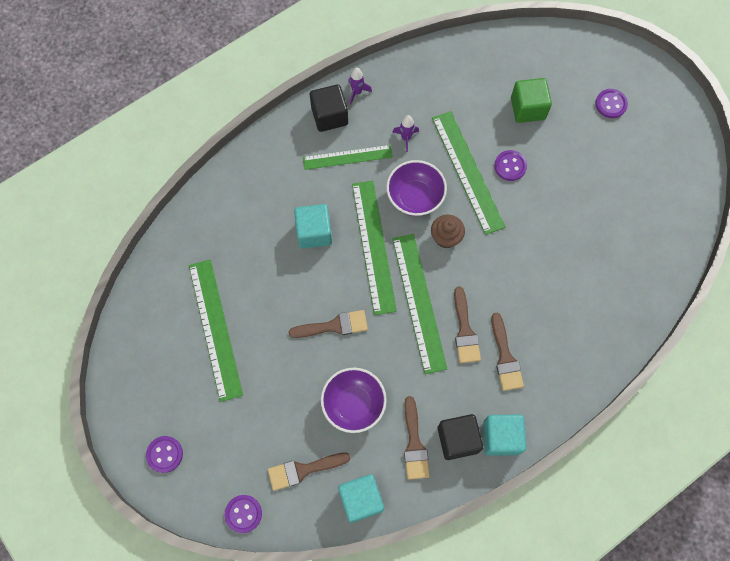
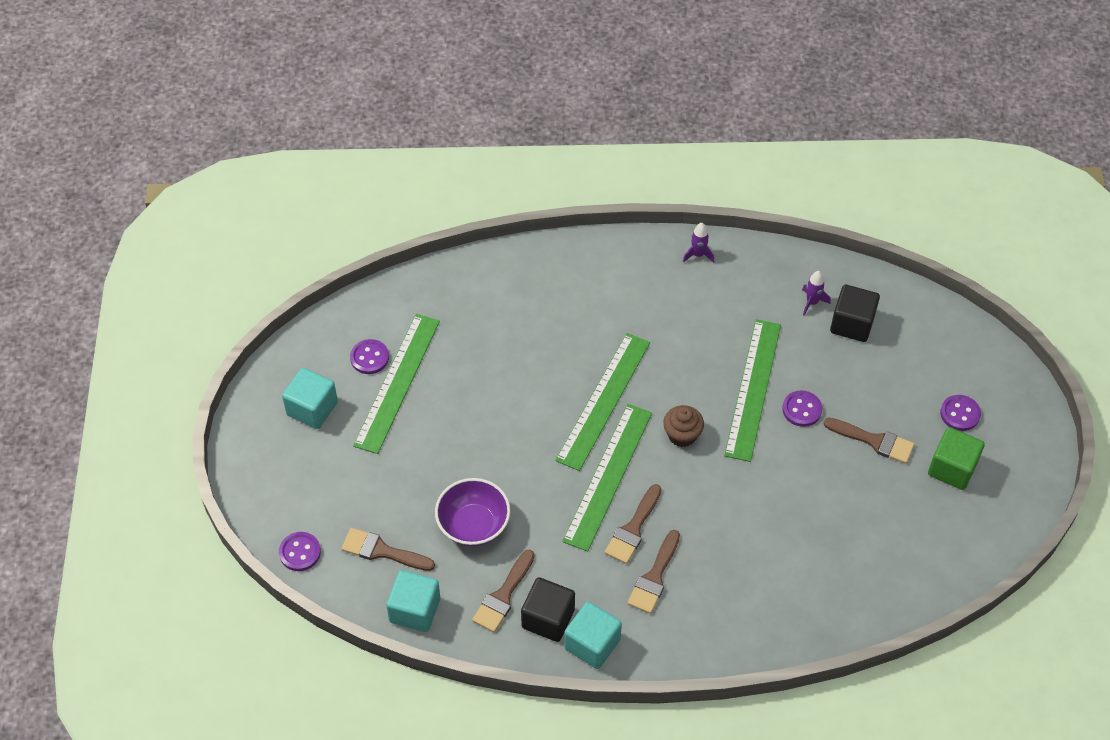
camera: 35 degrees right, 15 degrees down
purple button [146,436,183,473] -> purple button moved to [350,339,389,374]
brown brush [289,310,368,338] -> brown brush moved to [824,417,915,464]
turquoise cube [294,204,332,249] -> turquoise cube moved to [282,368,338,429]
green ruler [303,145,393,170] -> none
black cube [310,84,348,132] -> black cube moved to [830,285,880,342]
purple bowl [386,160,447,216] -> none
purple rocket [392,115,419,152] -> purple rocket moved to [802,271,830,315]
green cube [511,78,552,123] -> green cube moved to [928,427,985,490]

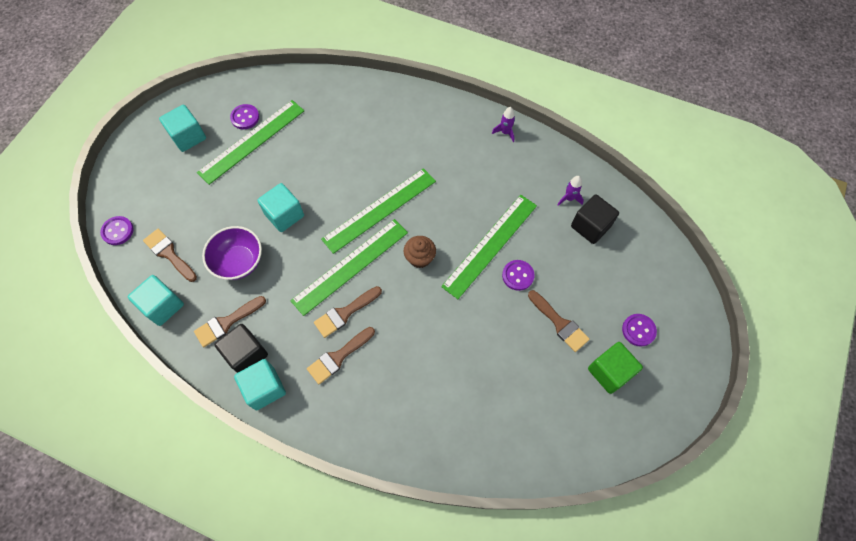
camera: 25 degrees right, 10 degrees up
none -> turquoise cube [257,183,304,232]

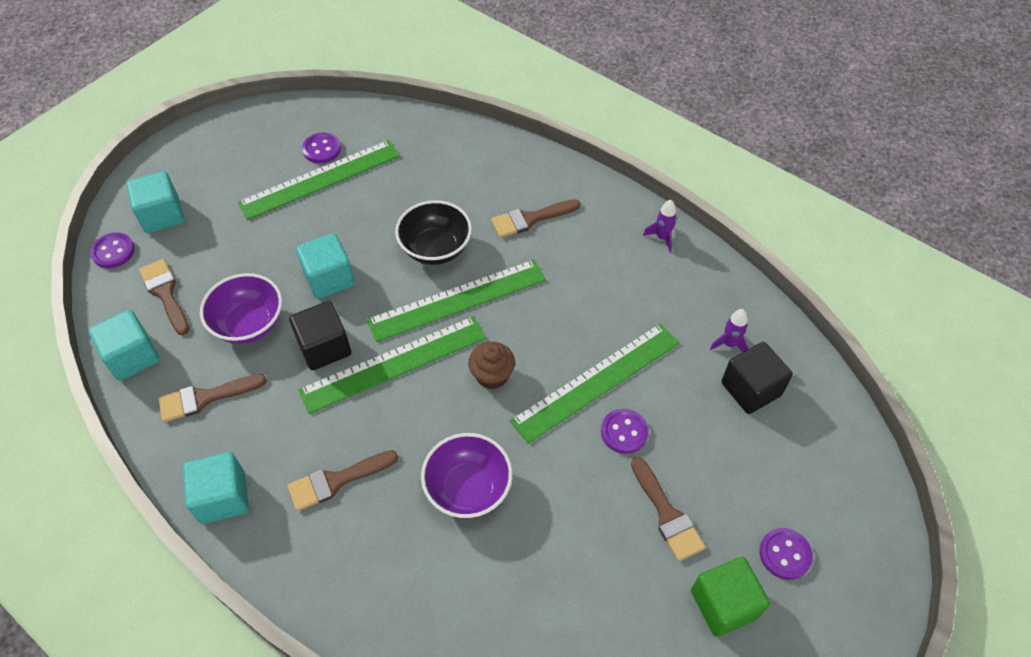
camera: 15 degrees right, 10 degrees down
turquoise cube [159,105,206,152] -> turquoise cube moved to [126,171,184,233]
black cube [214,324,268,373] -> black cube moved to [289,301,351,370]
brown brush [314,286,382,338] -> brown brush moved to [491,199,580,238]
none -> black bowl [395,200,472,265]
none -> purple bowl [421,433,512,518]

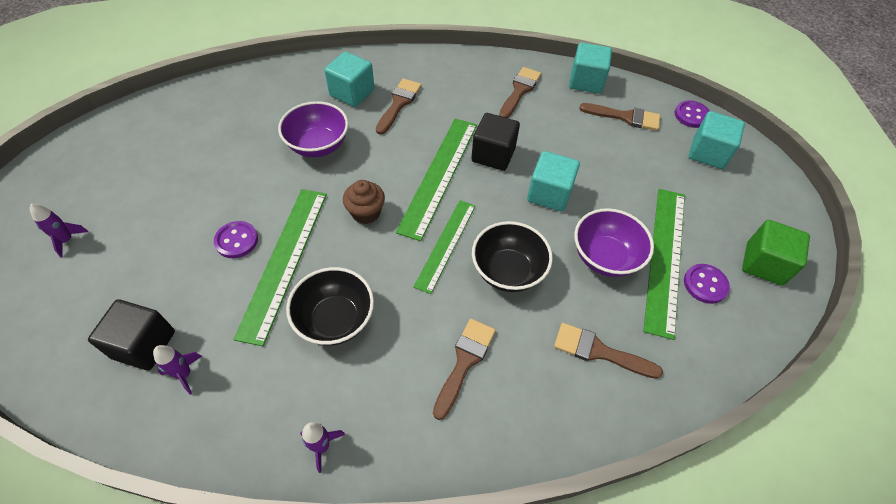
camera: 135 degrees right, 0 degrees up
turquoise cube [183,452,249,524] -> turquoise cube moved to [325,51,375,107]
purple bowl [200,273,282,344] -> purple bowl moved to [574,208,654,277]
green ruler [366,259,546,342] -> green ruler [414,200,475,294], size x0.65
brown brush [631,457,705,561] -> brown brush moved to [554,323,663,379]
green cube [691,557,770,637] -> green cube moved to [742,220,810,286]
purple button [759,528,813,580] -> purple rocket [30,204,88,258]
none -> black bowl [286,267,374,346]

